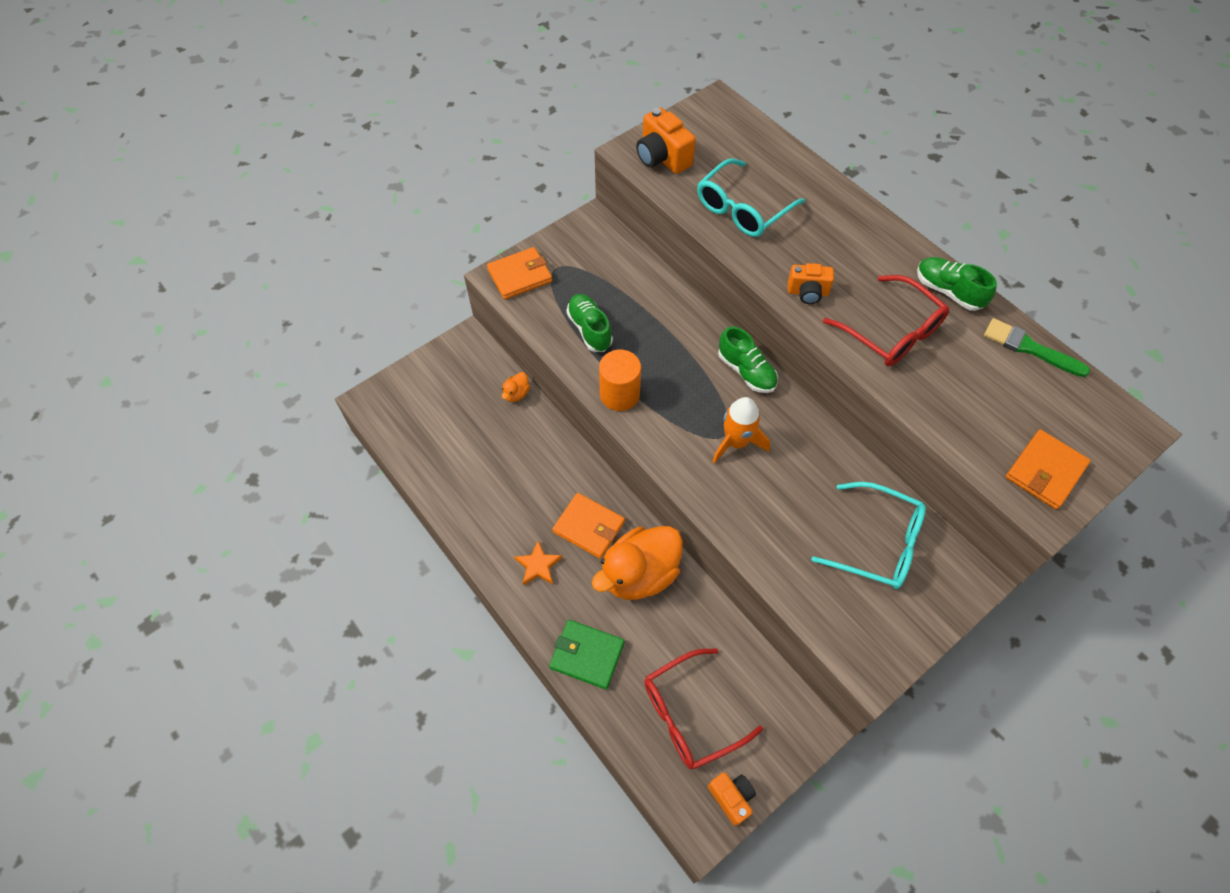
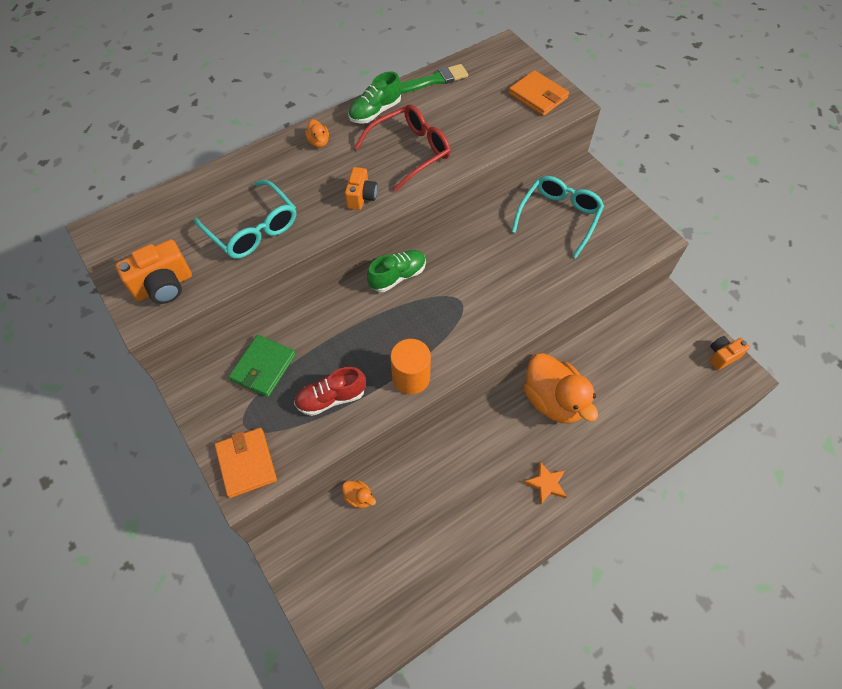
camera: 85 degrees left, 0 degrees up
green wallet [549,620,624,690] -> green wallet moved to [229,335,296,397]
orange wallet [552,493,625,559] -> none
green shoe [566,294,613,352] -> red shoe [294,367,366,416]
red glasses [644,649,763,769] -> none
orange rocket [712,397,770,463] -> none
green brush [984,318,1090,377] -> green brush turned 150 degrees counterclockwise [401,64,468,94]
none -> orange duck [305,119,329,148]

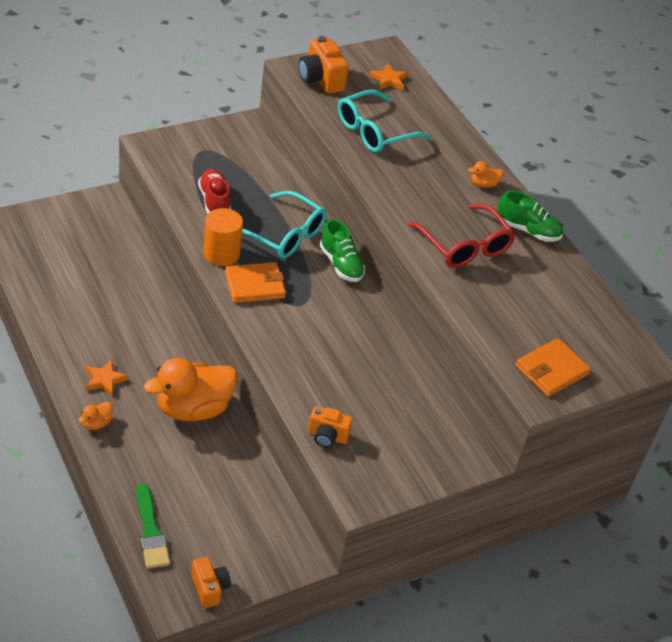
camera: 90 degrees right, 15 degrees down
orange wallet [215,428,277,498] -> orange wallet moved to [225,262,286,303]
green wallet [229,335,296,397] -> none
orange duck [342,480,376,508] -> orange duck moved to [78,402,113,430]
orange camera [345,167,377,210] -> orange camera moved to [308,406,353,448]
green shoe [348,71,401,124] -> green shoe turned 150 degrees clockwise [497,191,563,242]
green brush [401,64,468,94] -> green brush moved to [136,483,170,569]
turquoise glasses [512,176,604,258] -> turquoise glasses moved to [242,191,326,259]
none -> orange star [369,63,408,90]

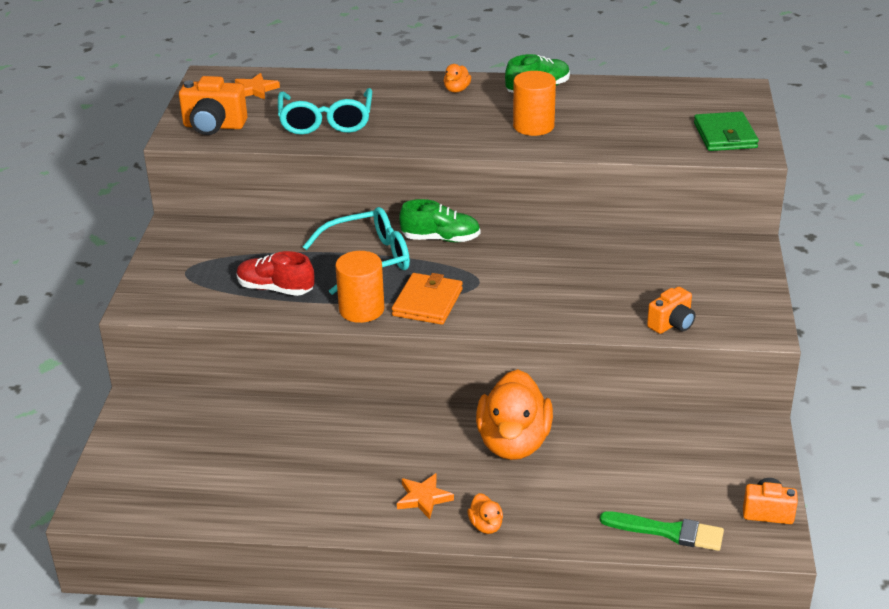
camera: 50 degrees left, 10 degrees down
red glasses [408,204,516,268] -> orange cylinder [513,71,556,136]
orange wallet [515,338,591,397] -> green wallet [694,112,759,151]

